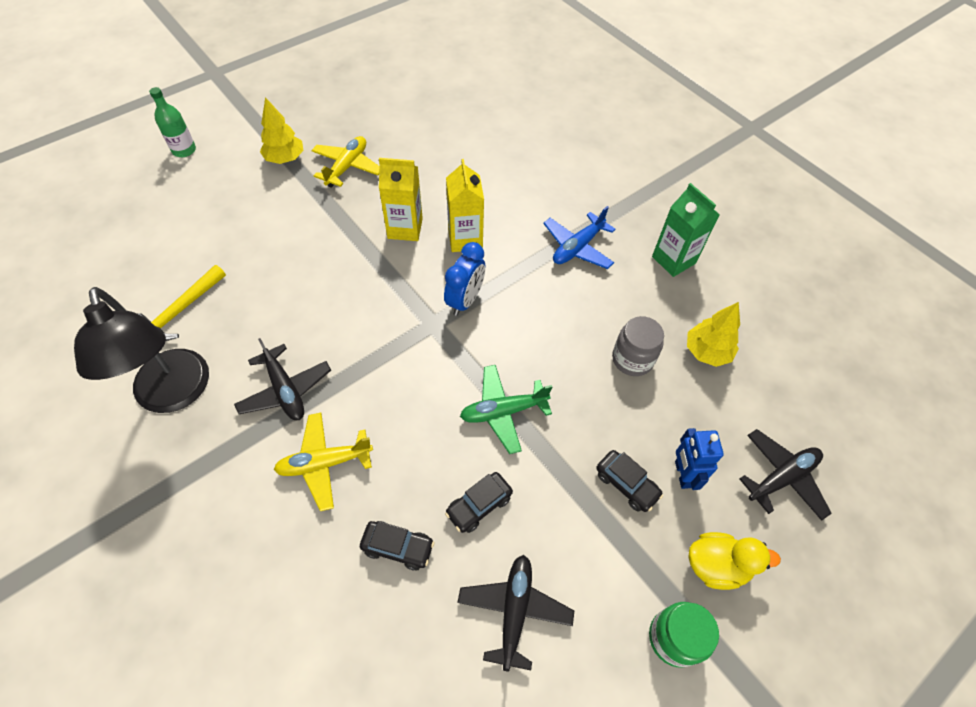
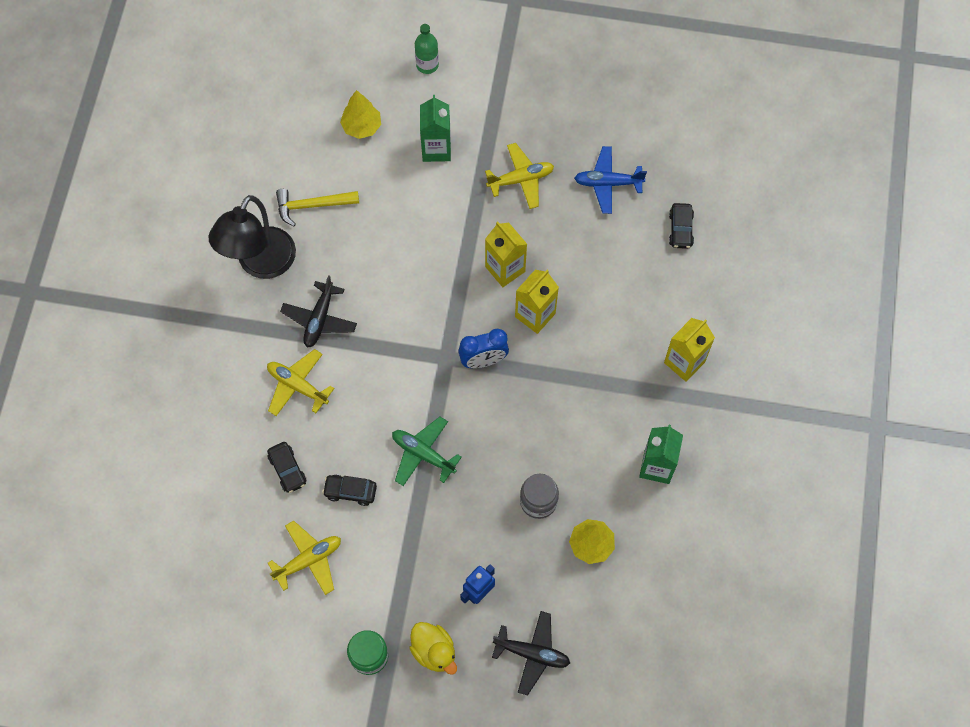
camera: 50 degrees right, 10 degrees up
yellow tree [260,97,304,164] -> yellow tree moved to [340,90,381,139]
black plane [457,555,574,672] -> yellow plane [268,521,341,595]
blue plane [543,206,616,269] -> blue plane moved to [574,146,647,214]
black car [596,450,663,512] -> black car moved to [669,203,694,249]
none -> green carton [420,95,451,162]
none -> yellow carton [664,318,715,382]

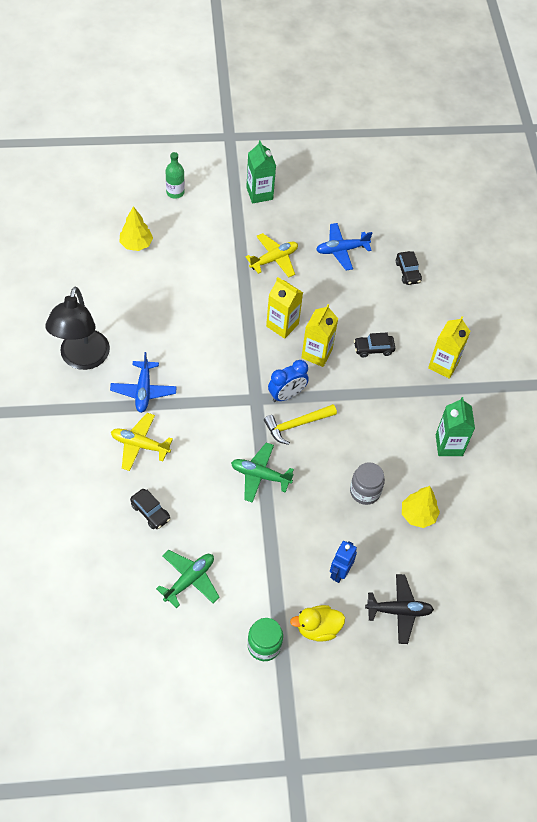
camera: 20 degrees left, 10 degrees down
yellow plane [268,521,341,595] -> green plane [156,550,220,608]
yellow hammer [276,189,359,226] -> yellow hammer moved to [264,404,337,445]
black plane [280,275,357,348] -> blue plane [110,352,177,413]
black car [322,475,377,506] -> black car moved to [354,332,395,358]
yellow duck [409,622,457,675] -> yellow duck turned 135 degrees clockwise [290,605,345,642]
green carton [420,95,451,162] -> green carton moved to [246,140,276,203]

